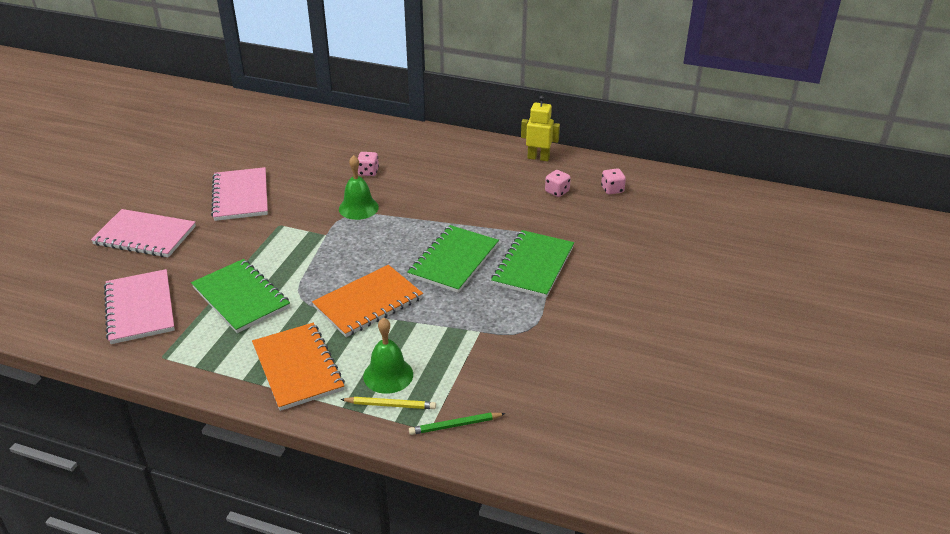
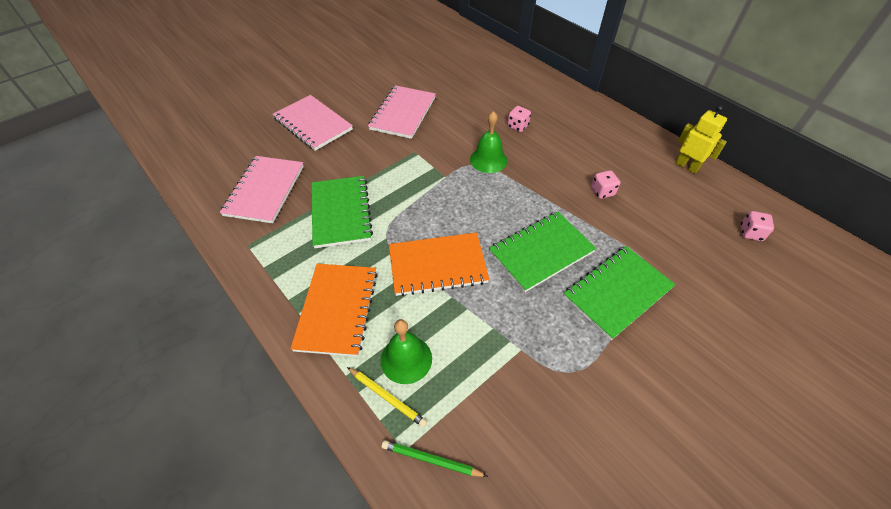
camera: 30 degrees right, 15 degrees up
pink dice [545,170,571,197] -> pink dice moved to [591,170,620,199]

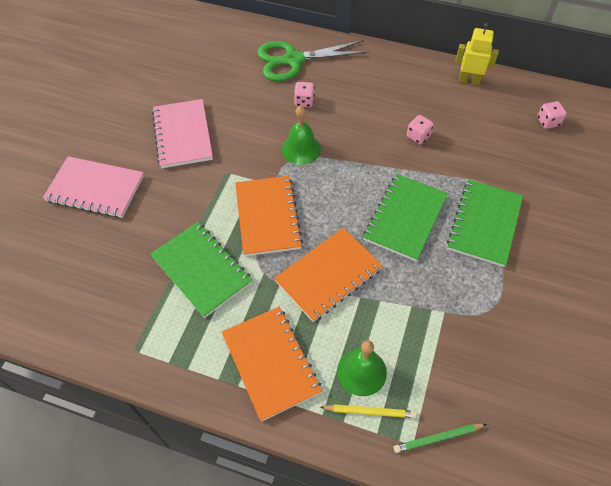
camera: 30 degrees left, 5 degrees up
pink notebook [220,156,304,223] -> none
none -> orange notebook [235,176,303,256]
none -> green scissors [257,40,369,81]

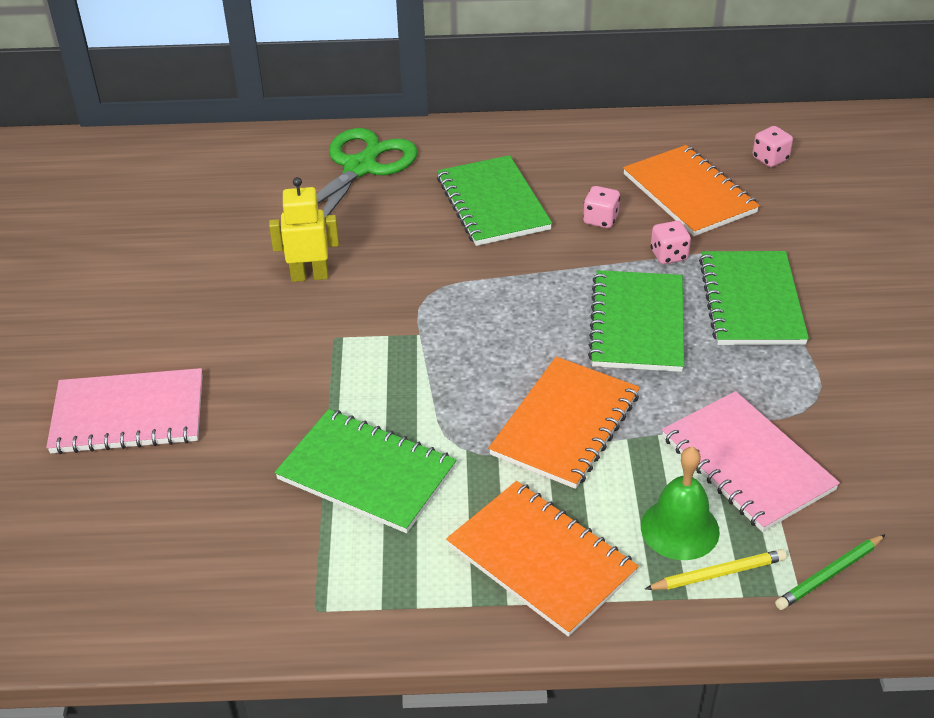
camera: 20 degrees left, 15 degrees down
pink notebook [152,99,213,168] -> pink notebook moved to [662,391,840,532]
orange notebook [235,176,303,256] -> orange notebook moved to [623,145,760,236]
green scissors [257,40,369,81] -> green scissors turned 150 degrees clockwise [280,128,418,227]
green bell [282,105,321,165] -> none
pink dice [294,82,315,107] -> pink dice moved to [651,221,691,264]
yellow robot [455,23,499,85] -> yellow robot moved to [269,177,339,282]
none -> green notebook [437,155,552,246]

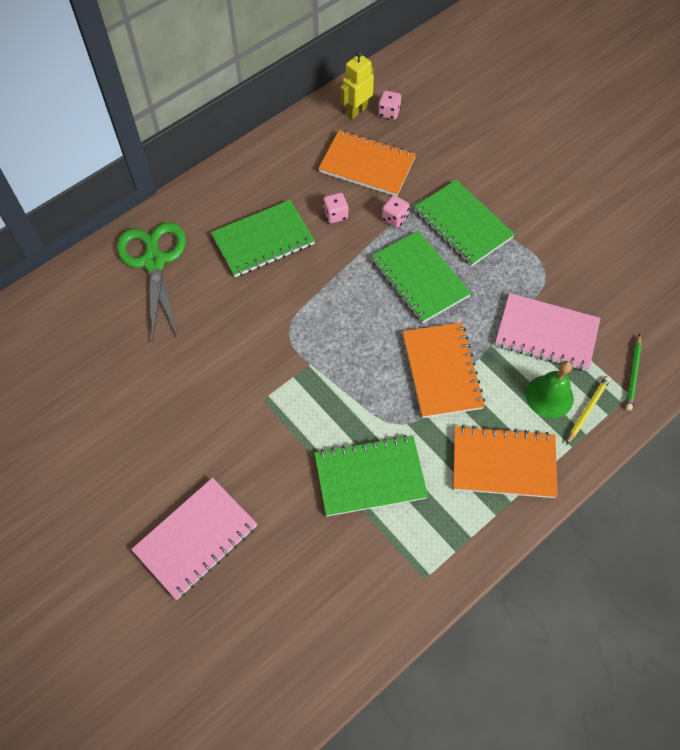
camera: 40 degrees left, 20 degrees up
yellow robot [269,177,339,282] -> yellow robot moved to [340,51,374,119]
green notebook [437,155,552,246] -> green notebook turned 60 degrees counterclockwise [211,200,315,277]

